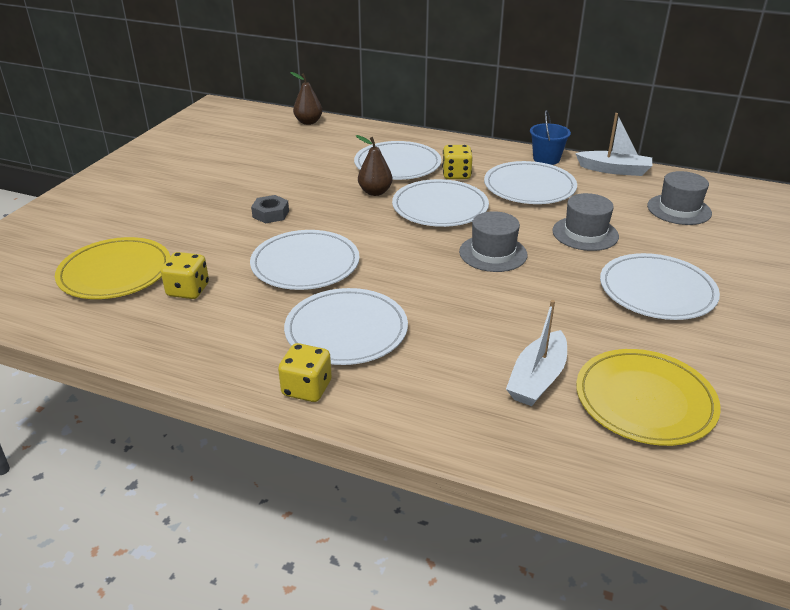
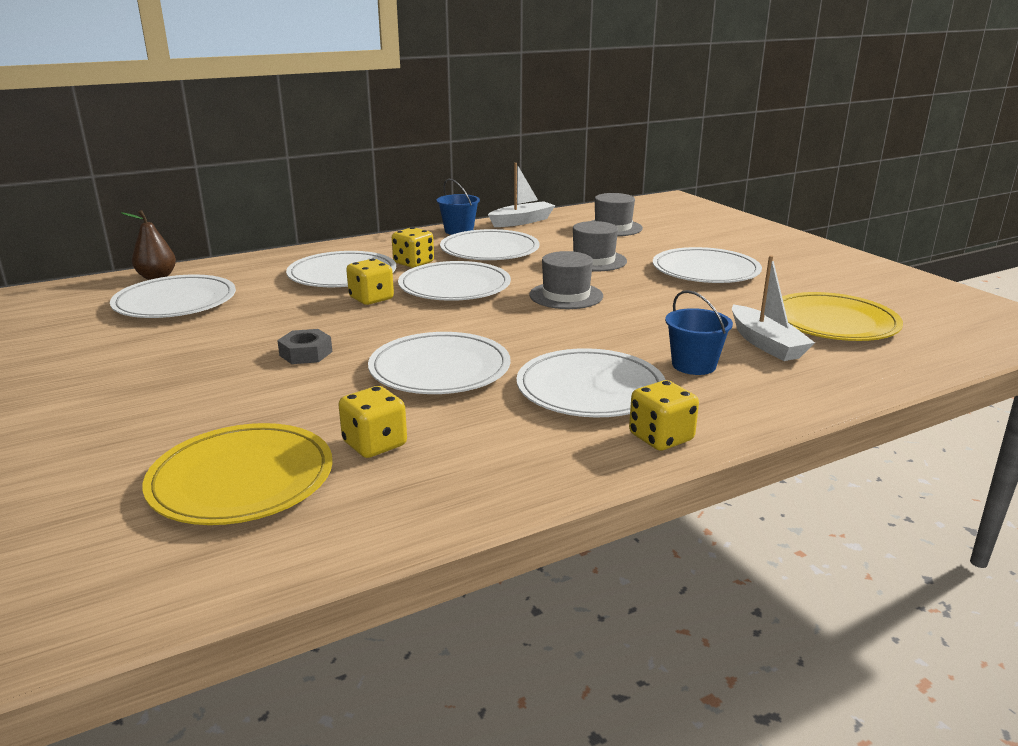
camera: 50 degrees left, 10 degrees down
brown pear [356,135,393,196] -> yellow dice [346,259,394,305]
none -> white plate [110,275,236,318]
none -> blue bucket [665,290,733,375]

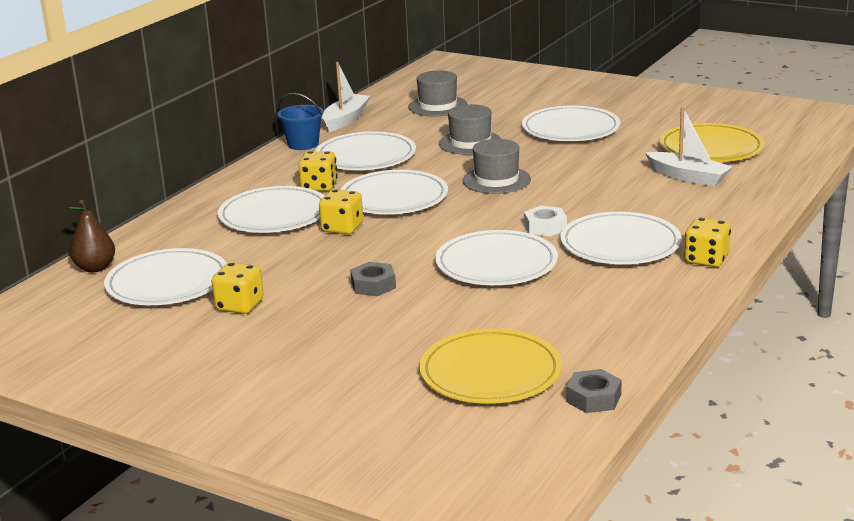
camera: 30 degrees left, 0 degrees up
yellow dice [338,386,407,458] -> yellow dice moved to [212,262,263,314]
blue bucket [665,290,733,375] -> none
none -> white nut [524,206,567,236]
none -> grey nut [566,369,622,413]

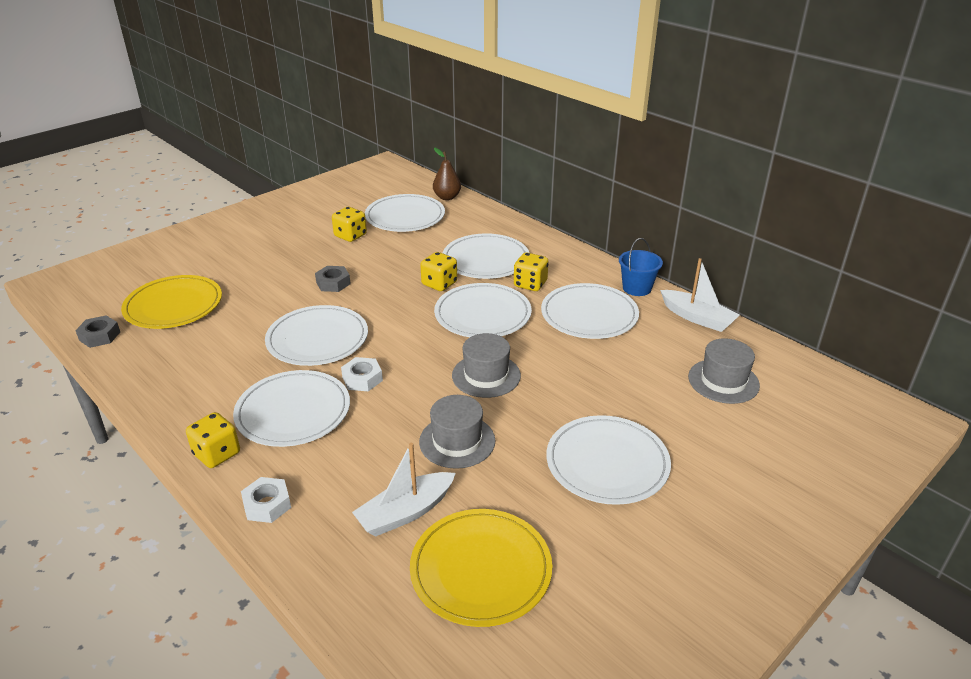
camera: 105 degrees right, 10 degrees up
grey hat [439,104,502,155] -> grey hat moved to [419,395,495,469]
none -> white nut [241,477,291,523]

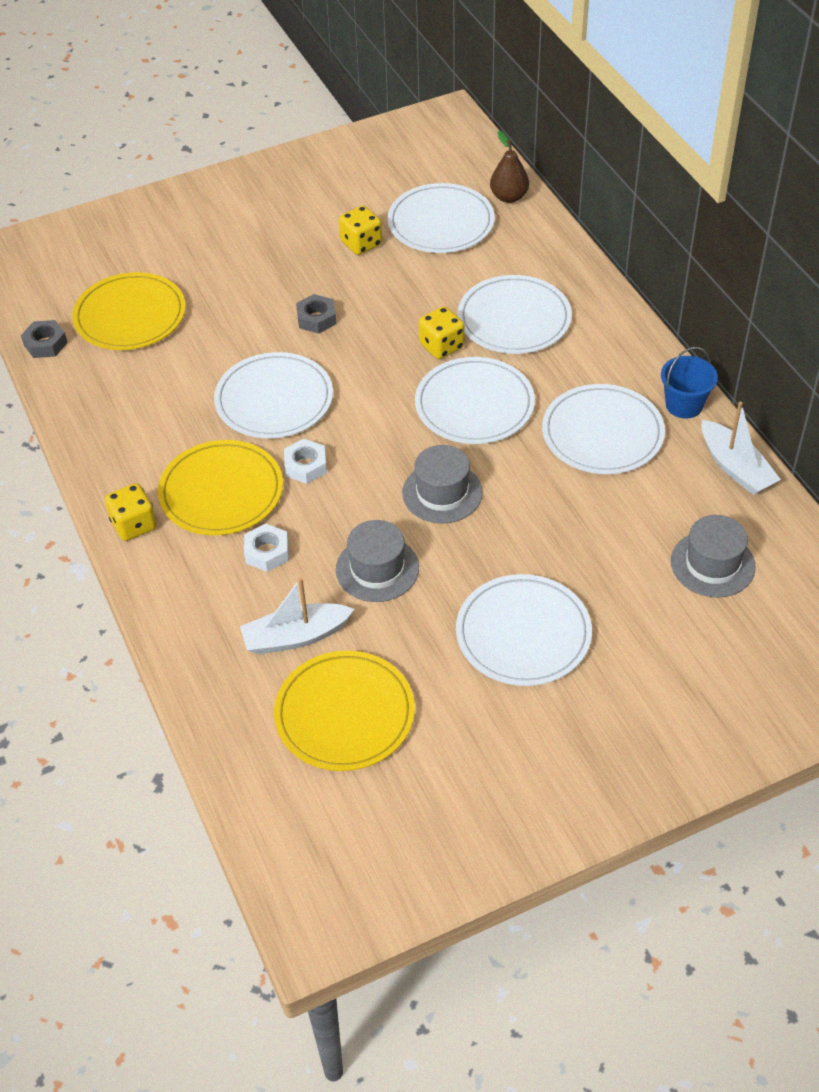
camera: 20 degrees right, 15 degrees up
white plate [233,370,350,447] -> yellow plate [158,440,283,535]
white nut [241,477,291,523] -> white nut moved to [244,523,289,572]
yellow dice [514,252,548,291] -> none

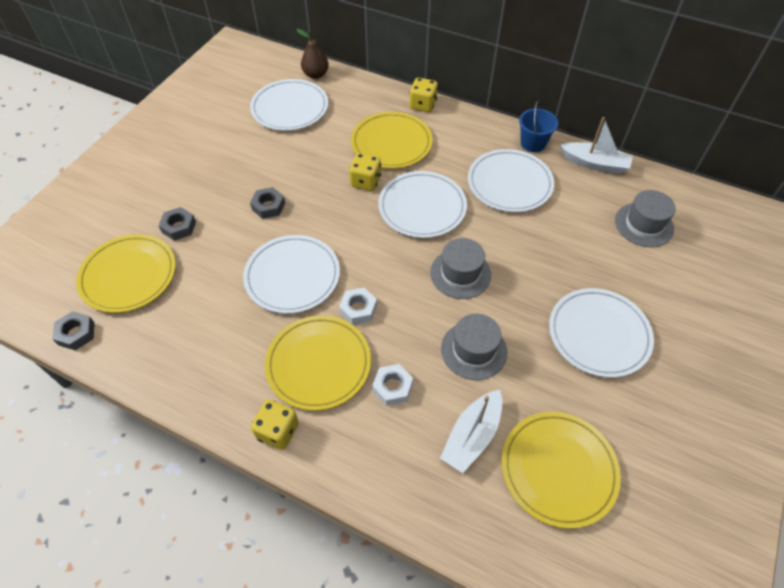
camera: 40 degrees left, 5 degrees up
yellow dice [339,205,382,255] -> yellow dice moved to [410,78,438,112]
white plate [458,275,572,354] -> yellow plate [351,112,433,169]
none -> grey nut [158,207,196,241]

